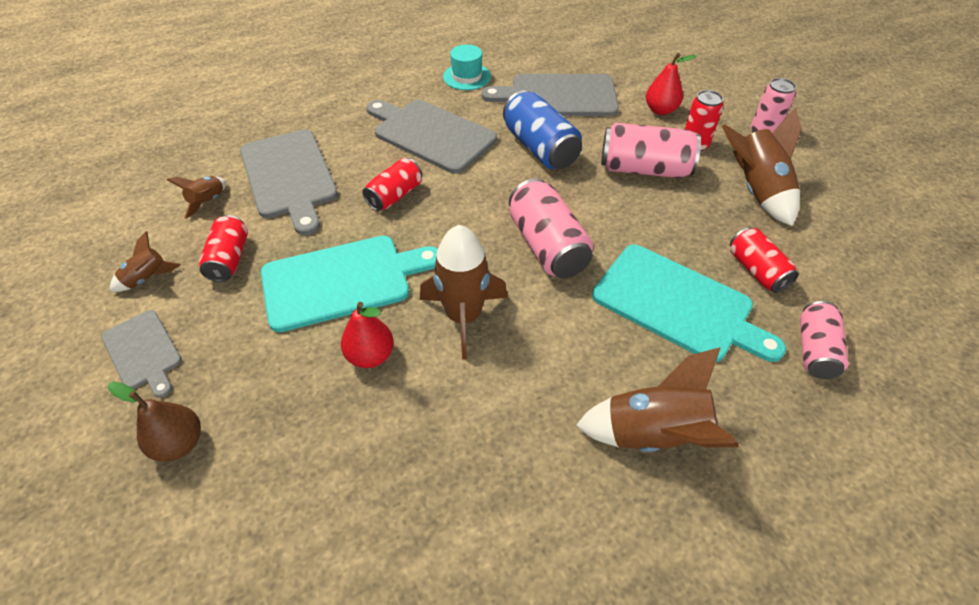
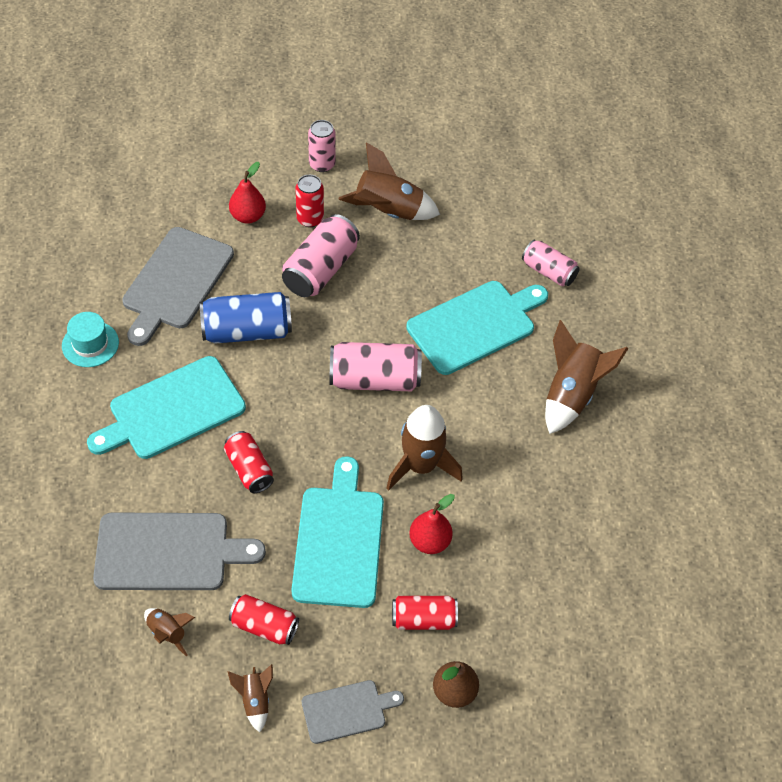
camera: 70 degrees left, 5 degrees up
grey cutting board [366,100,497,173] -> turquoise cutting board [87,356,246,459]
red can [730,227,799,293] -> red can moved to [392,596,458,630]

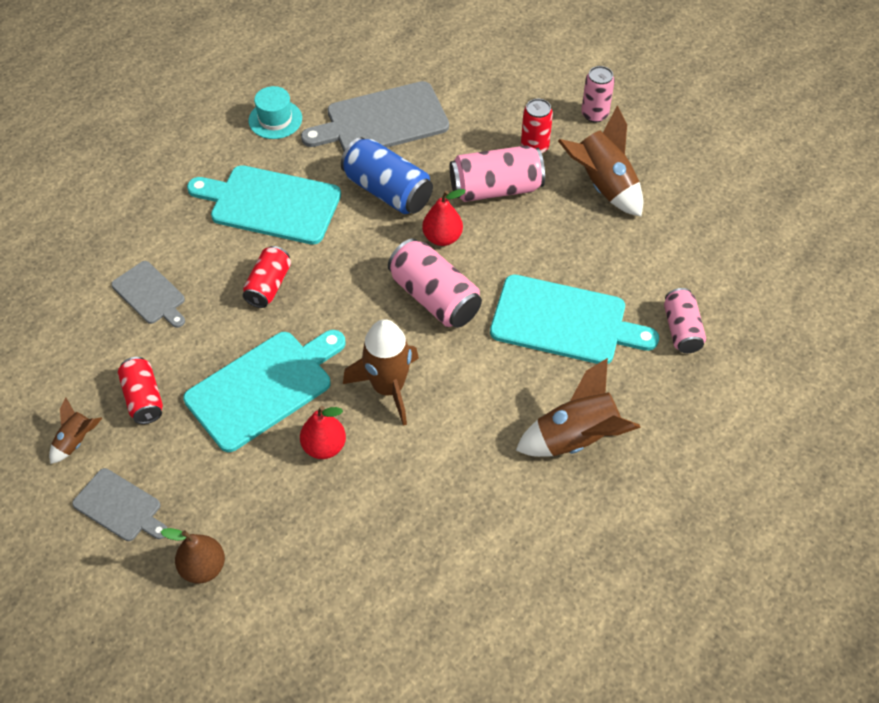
camera: 50 degrees right, 0 degrees up
grey cutting board [93,512,266,590] -> grey cutting board [111,261,185,328], size x0.56
brown rocket [144,608,196,656] -> none
red pear [229,162,266,224] -> red pear moved to [422,189,466,246]
red can [392,596,458,630] -> none

